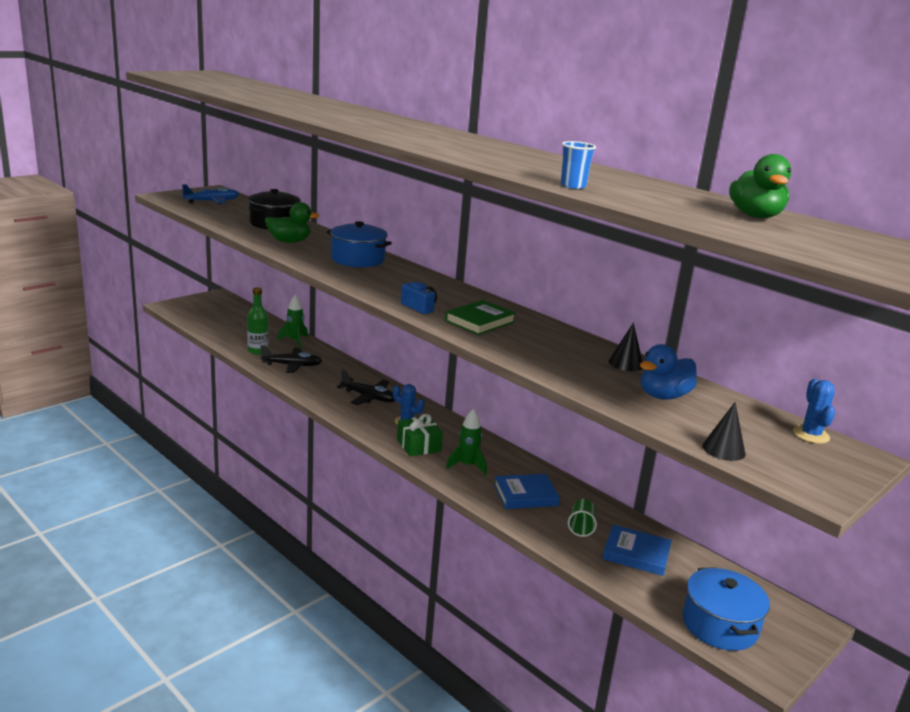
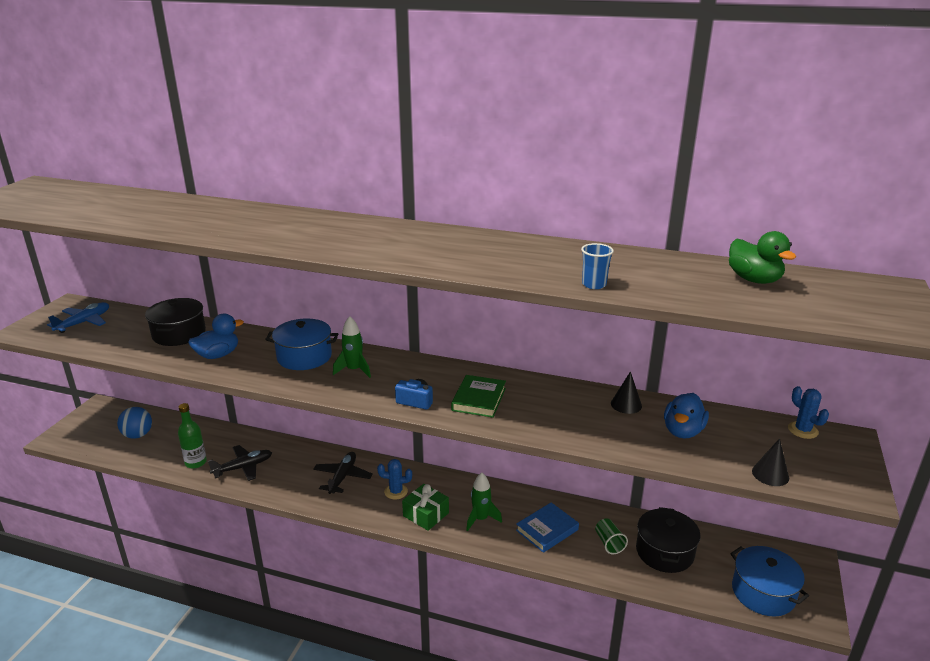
camera: 25 degrees left, 5 degrees up
green duck [265,202,319,243] -> blue duck [188,314,244,359]
green rocket [277,295,308,348] -> green rocket moved to [333,316,371,378]
black plane [337,370,395,405] -> black plane turned 75 degrees counterclockwise [313,452,373,494]
blue book [602,525,672,576] -> black pot [636,507,700,573]
none -> blue ball [117,407,152,439]

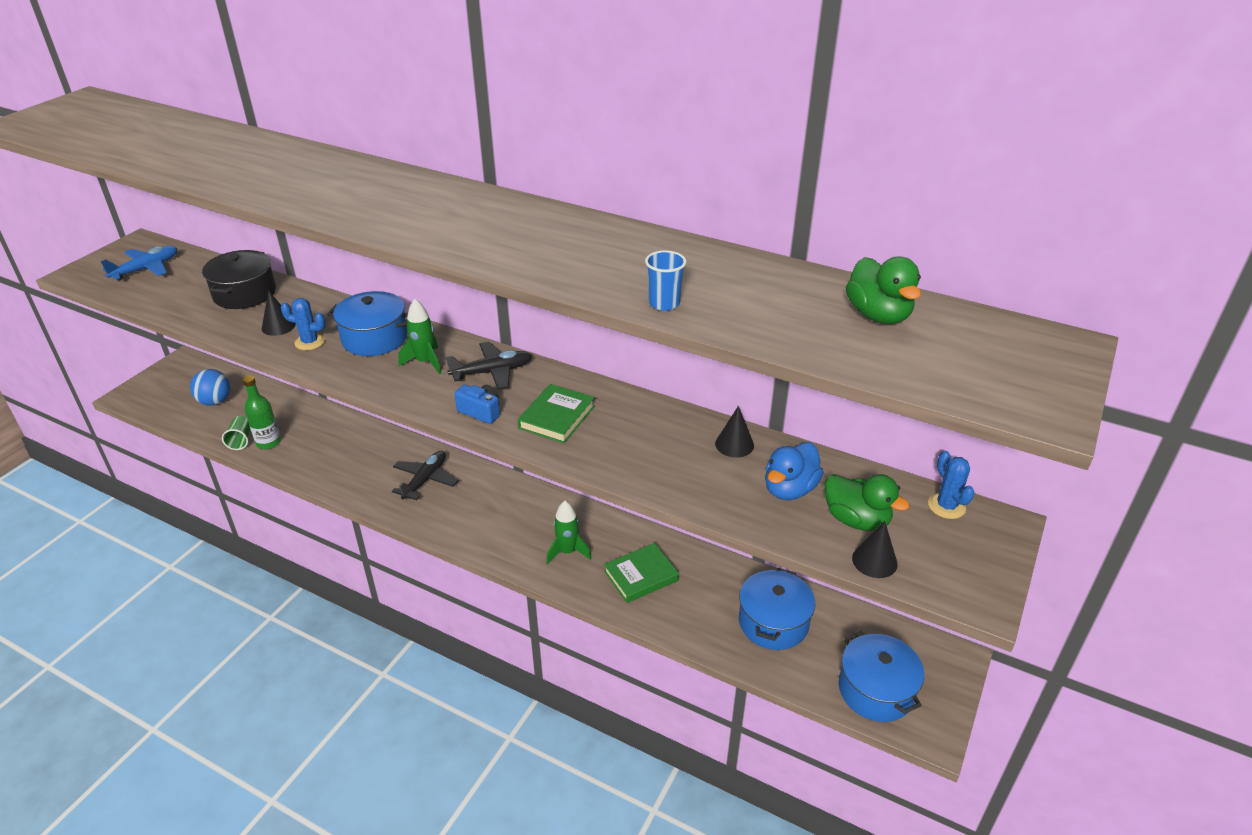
camera: 10 degrees right, 10 degrees up
blue duck [188,314,244,359] -> black cone [262,290,296,336]
black plane [208,445,272,481] -> black plane moved to [446,342,532,390]
blue cactus [377,459,412,499] -> blue cactus moved to [281,298,325,350]
green gift [402,484,449,531] -> none
blue book [516,502,579,553] -> green book [604,543,679,603]
green cup [595,519,628,554] -> green cup moved to [222,416,251,450]
black pot [636,507,700,573] -> blue pot [739,568,816,650]
none -> green duck [824,474,909,531]

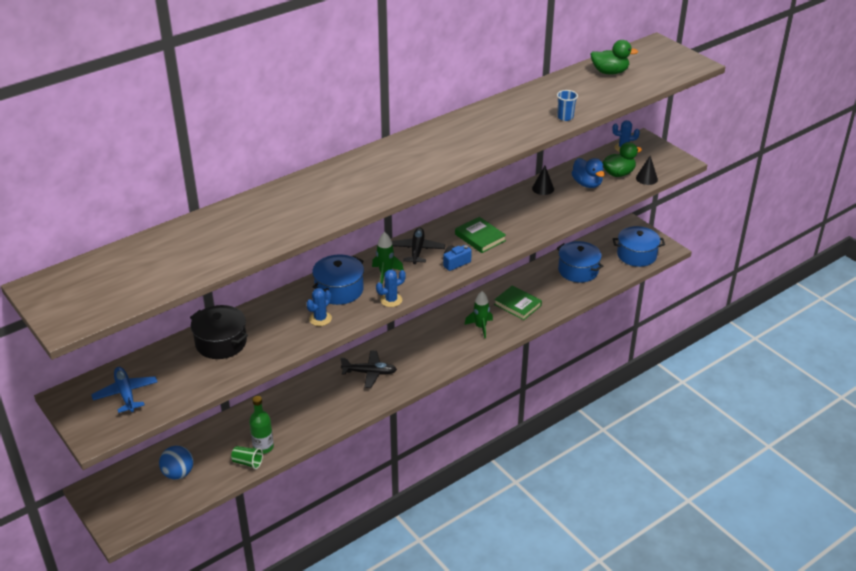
camera: 65 degrees left, 0 degrees up
black cone [262,290,296,336] -> none
black plane [392,451,458,500] -> black plane turned 135 degrees clockwise [340,350,397,388]
green book [604,543,679,603] -> green book turned 45 degrees counterclockwise [494,285,542,320]
none -> blue cactus [376,270,406,307]

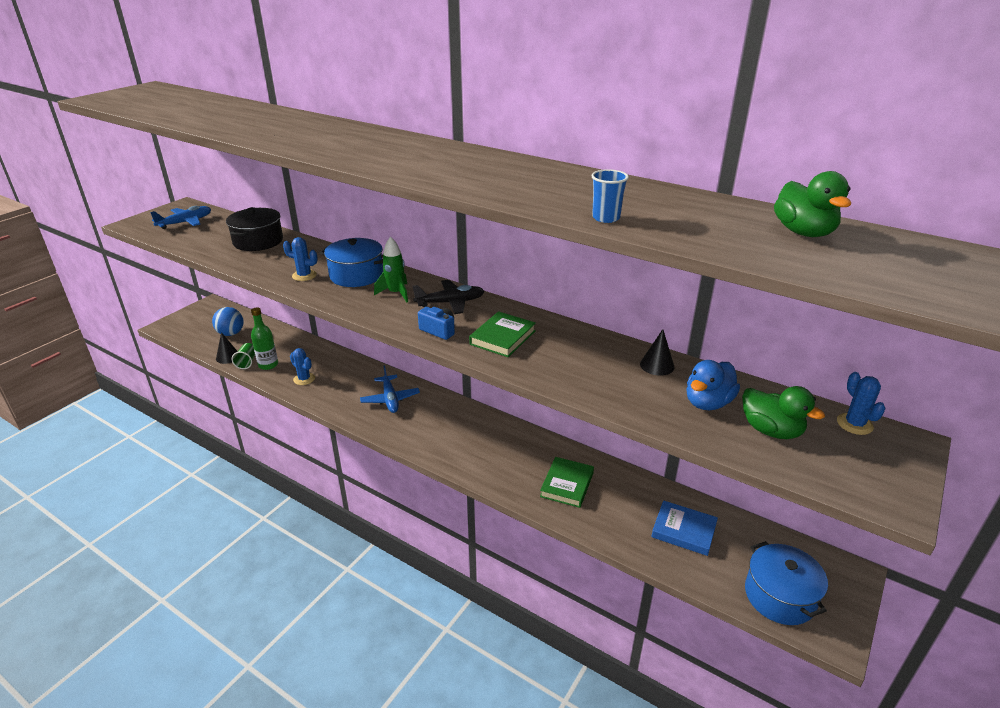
camera: 70 degrees right, 5 degrees down
black plane [340,350,397,388] -> blue plane [360,365,420,413]
blue cactus [376,270,406,307] -> blue cactus moved to [290,348,315,385]
green rocket [464,291,493,338] -> none
blue pot [557,241,603,283] -> blue book [651,500,718,556]
black cone [636,156,658,185] -> black cone moved to [216,332,237,364]

